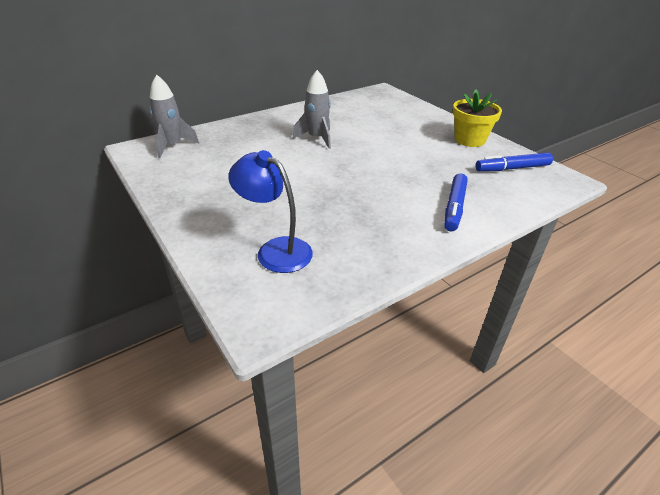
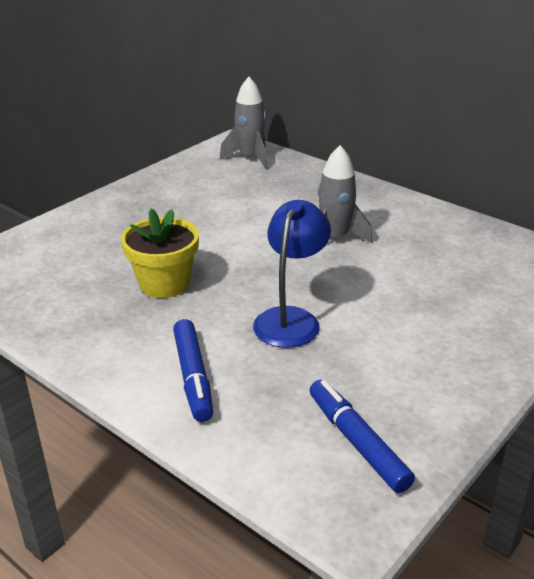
camera: 75 degrees right, 5 degrees down
blue lamp [228,150,313,273] -> blue lamp moved to [253,200,331,348]
blue marker [444,173,468,231] -> blue marker turned 105 degrees counterclockwise [173,319,213,422]
yellow flower pot [453,89,502,147] -> yellow flower pot moved to [121,209,199,298]

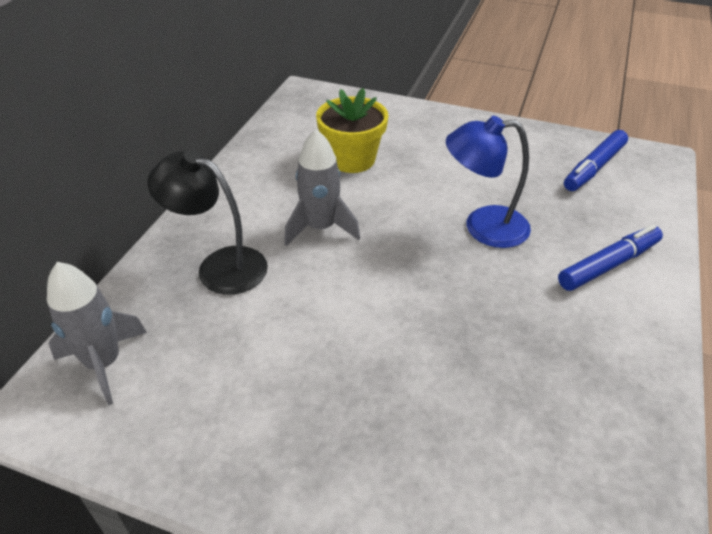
camera: 110 degrees left, 10 degrees up
yellow flower pot [121,209,199,298] -> yellow flower pot moved to [316,88,388,173]
none -> black lamp [147,150,268,295]

